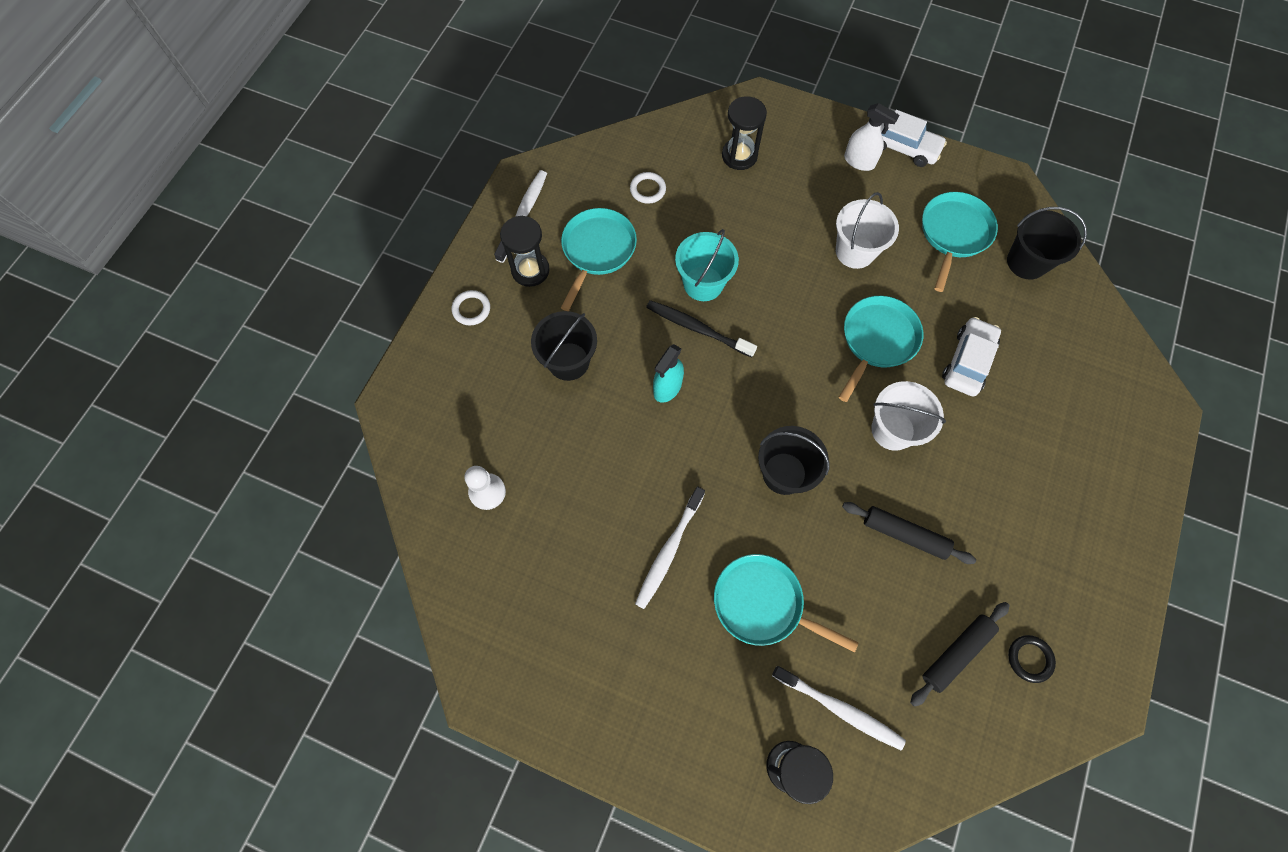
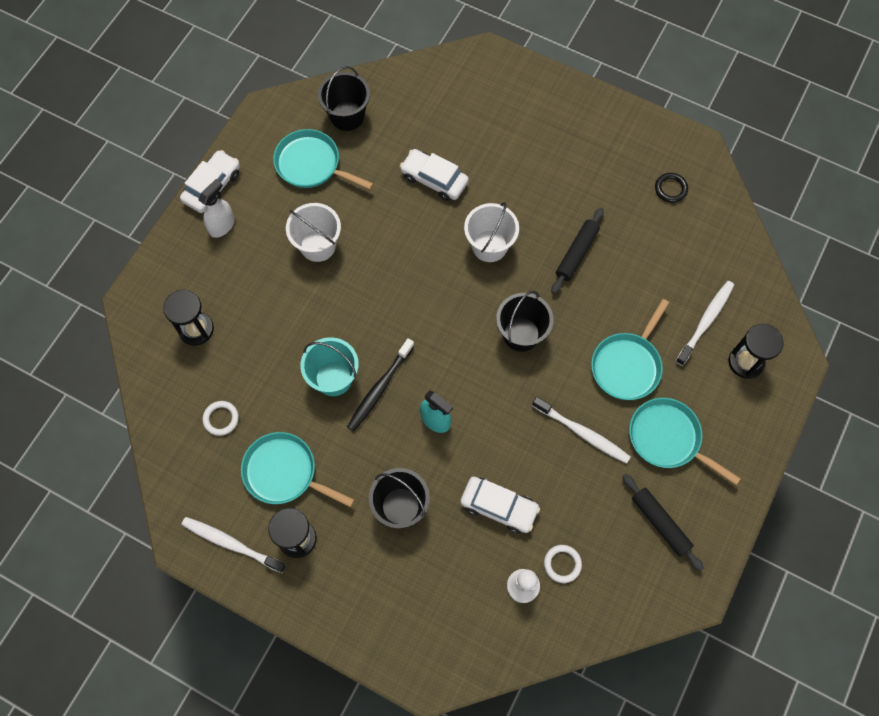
camera: 85 degrees left, 0 degrees up
white ring [452,290,490,325] -> white ring moved to [544,545,582,583]
turquoise pan [839,296,923,402] -> turquoise pan moved to [629,398,741,485]
black rolling pin [910,602,1010,707] -> black rolling pin moved to [622,474,704,572]
none -> white car [460,477,540,533]

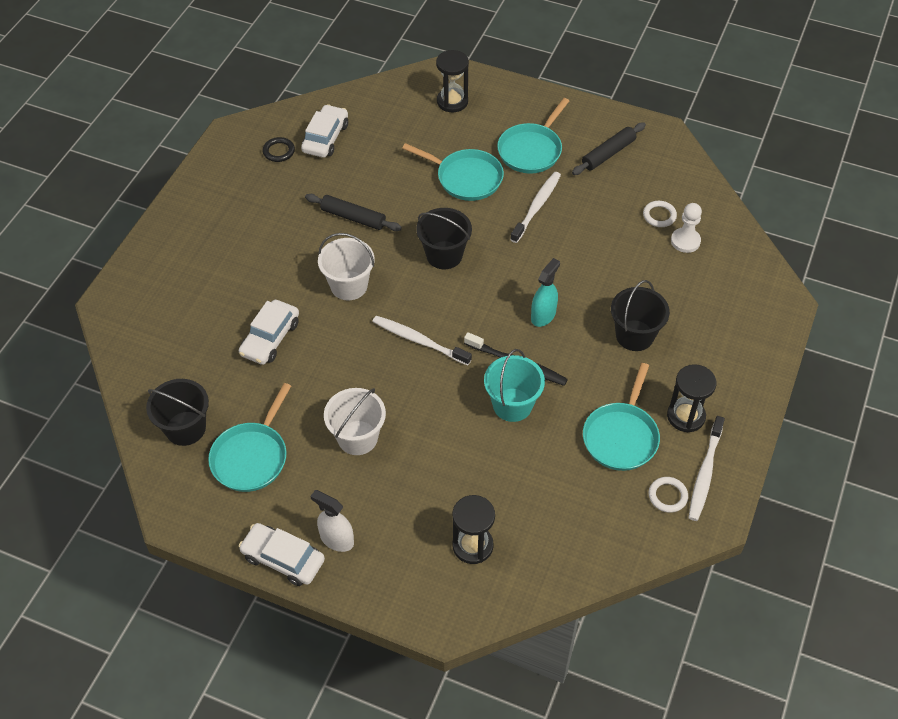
camera: 95 degrees left, 15 degrees down
white ring [202,401,239,436] -> white ring moved to [649,477,688,513]
white car [460,477,540,533] -> white car moved to [301,104,348,158]
white toothbrush [676,281,734,366] -> white toothbrush moved to [372,316,472,365]

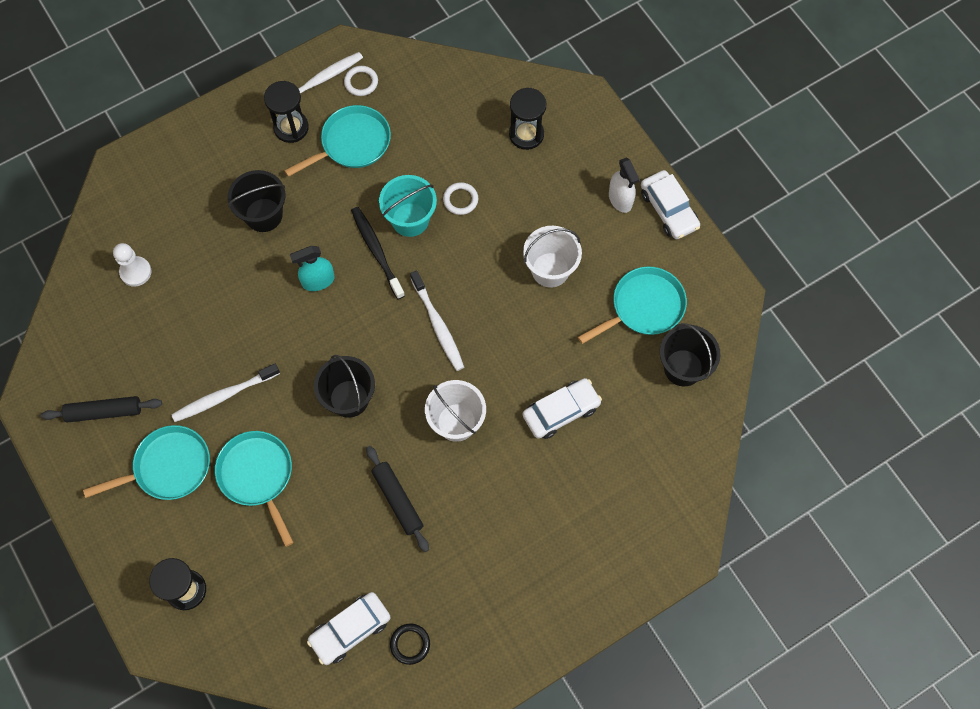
camera: 145 degrees left, 15 degrees up
white ring [643,201,677,227] -> white ring moved to [443,182,478,215]

